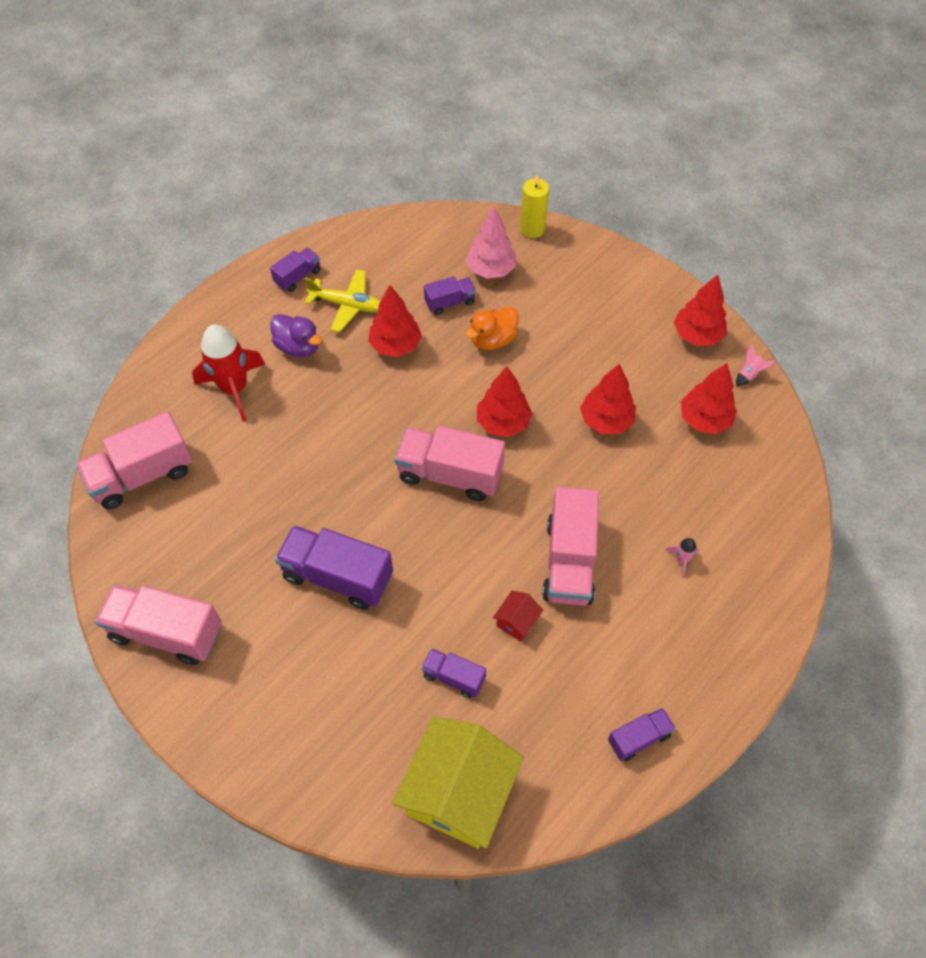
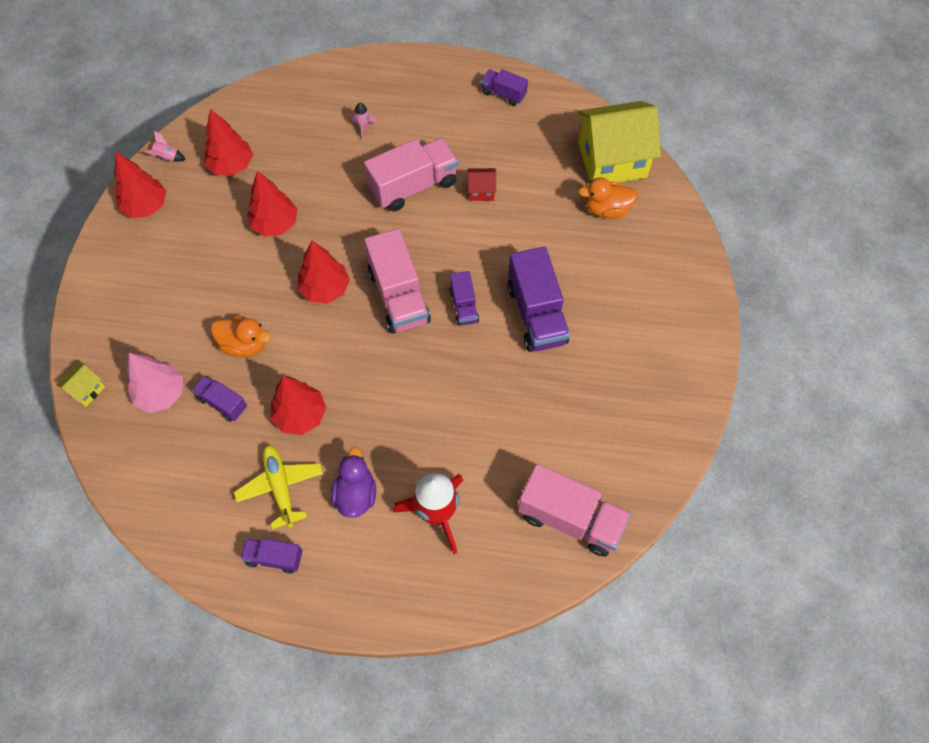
camera: 125 degrees left, 5 degrees up
pink truck [95,584,222,665] -> none
purple truck [421,648,486,698] -> purple truck moved to [450,271,479,326]
yellow candle [520,174,549,238] -> yellow house [56,362,105,407]
none -> orange duck [578,177,638,219]

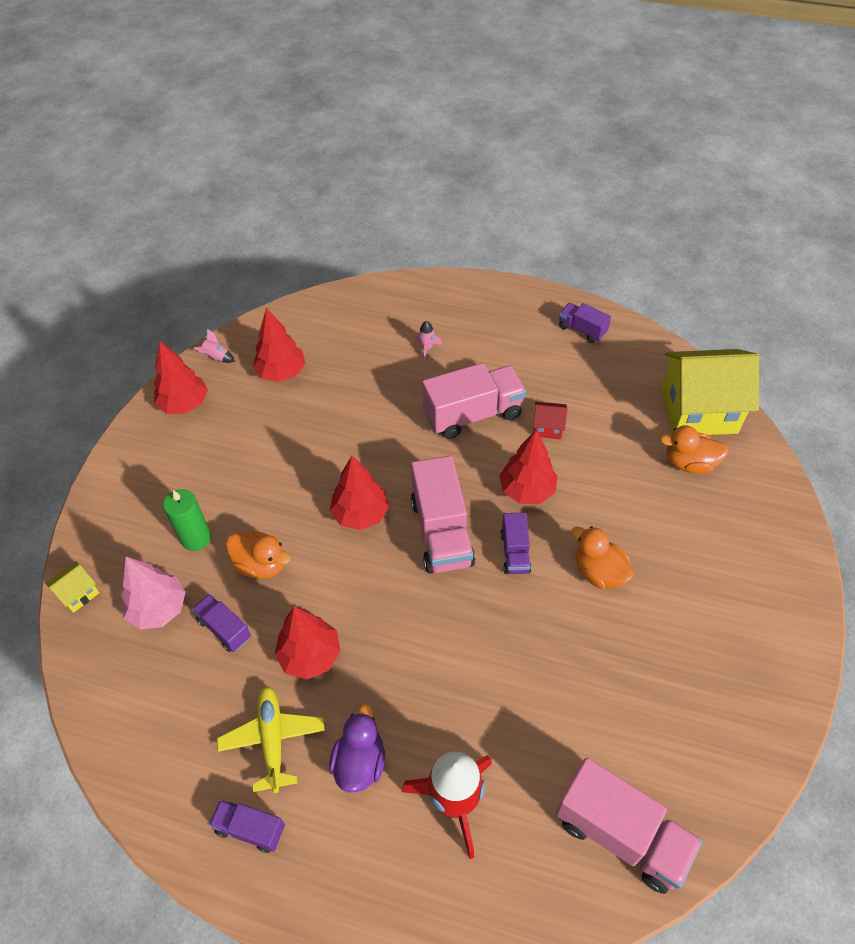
camera: 10 degrees right, 10 degrees down
red tree [247,171,298,236] -> red tree moved to [499,430,558,504]
purple truck [507,247,570,352] -> orange duck [572,526,634,589]
none -> green candle [163,489,211,551]

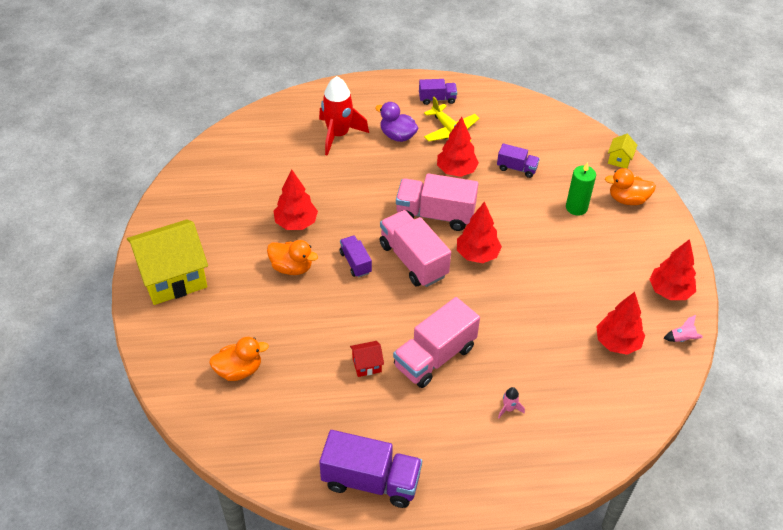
camera: 155 degrees right, 5 degrees down
pink tree [121,557,186,629] -> none
orange duck [226,531,291,579] -> orange duck moved to [605,168,656,205]
purple duck [329,704,385,792] -> purple duck turned 135 degrees clockwise [375,102,418,142]
red tree [499,430,558,504] -> red tree moved to [273,170,318,230]
pink truck [556,758,703,894] -> pink truck moved to [396,173,478,231]
purple truck [559,303,611,343] -> purple truck [319,430,422,508], size x1.87
yellow house [661,349,759,435] -> yellow house moved to [127,219,208,305]

